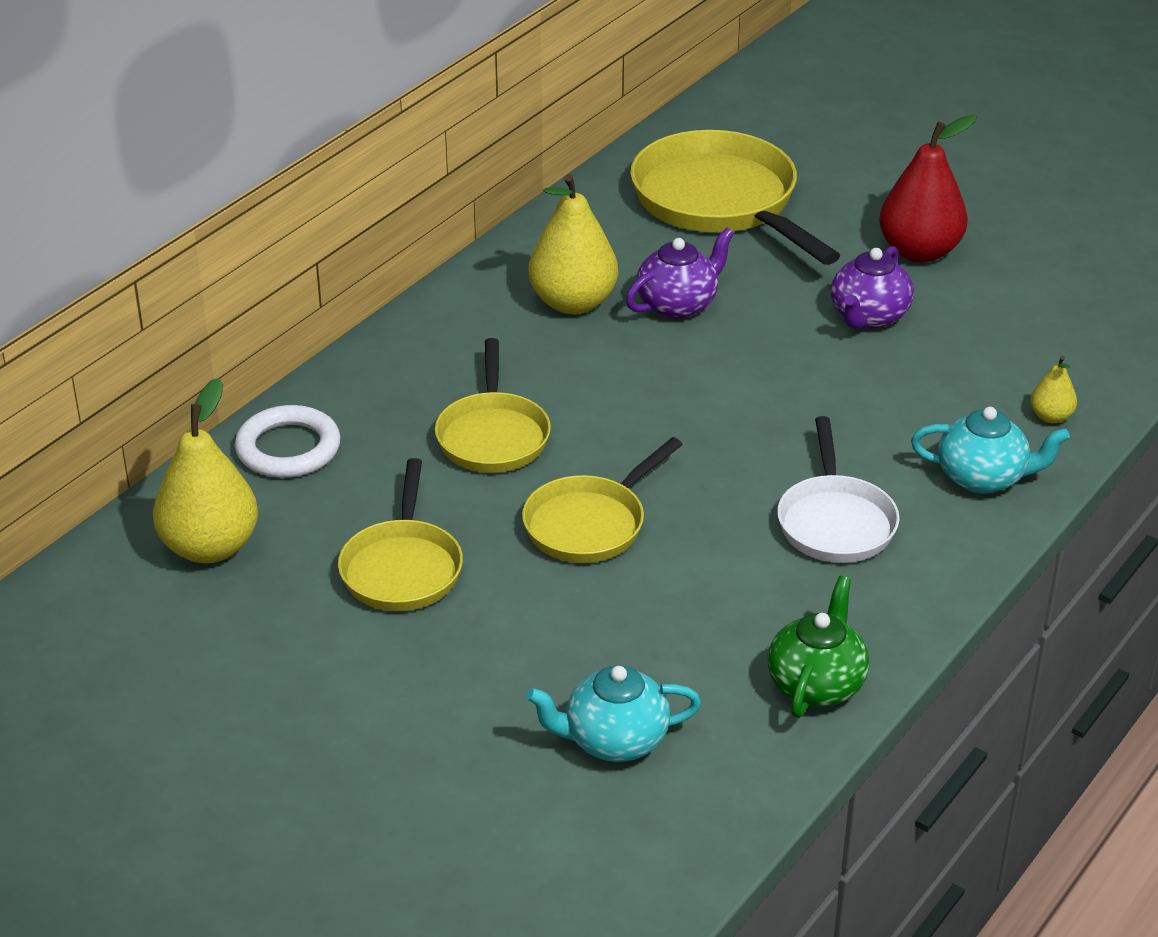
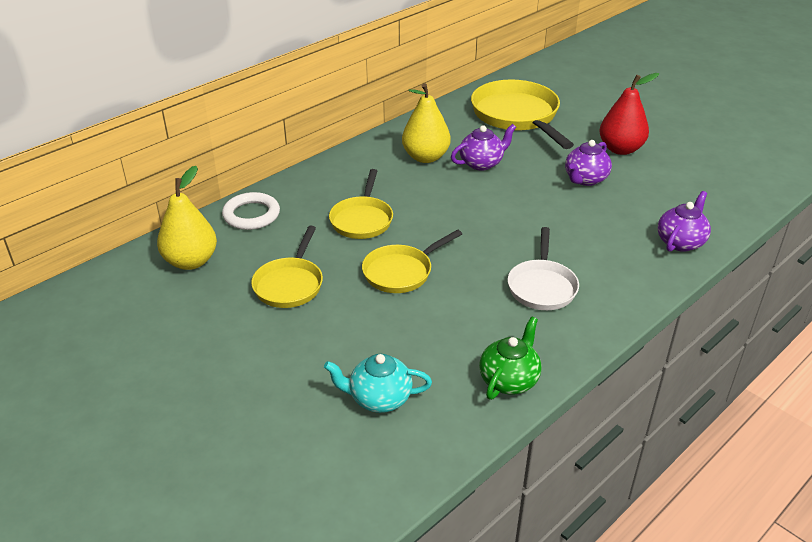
camera: 10 degrees right, 0 degrees up
turquoise teapot [911,407,1070,494] -> none
yellow pear [1030,356,1077,423] -> purple teapot [658,191,711,252]

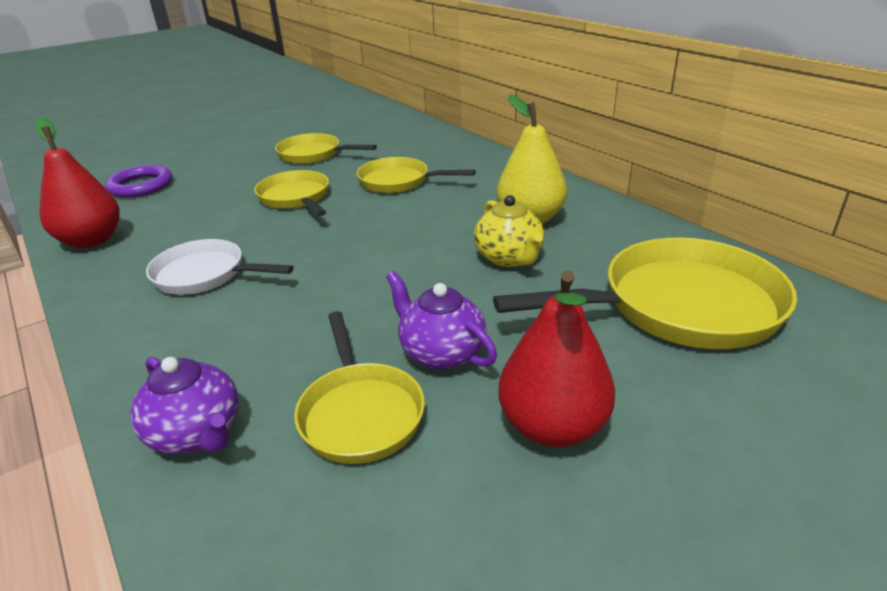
camera: 100 degrees right, 5 degrees down
yellow pear [157,166,217,270] -> none
white ring [222,192,280,230] -> none
turquoise teapot [324,354,432,413] -> purple ring [105,165,172,198]
purple teapot [451,124,516,171] -> yellow teapot [474,195,544,267]
green teapot [479,316,542,400] -> red pear [35,117,120,248]
none -> yellow pan [294,311,425,464]

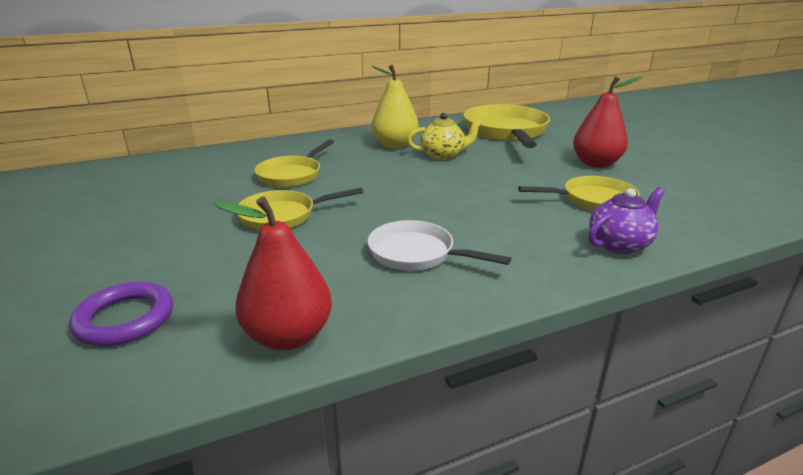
camera: 80 degrees left, 5 degrees down
white pan [146,239,294,295] -> white pan turned 90 degrees clockwise [368,220,511,271]
yellow pan [275,133,377,164] -> none
purple teapot [386,271,497,370] -> none

